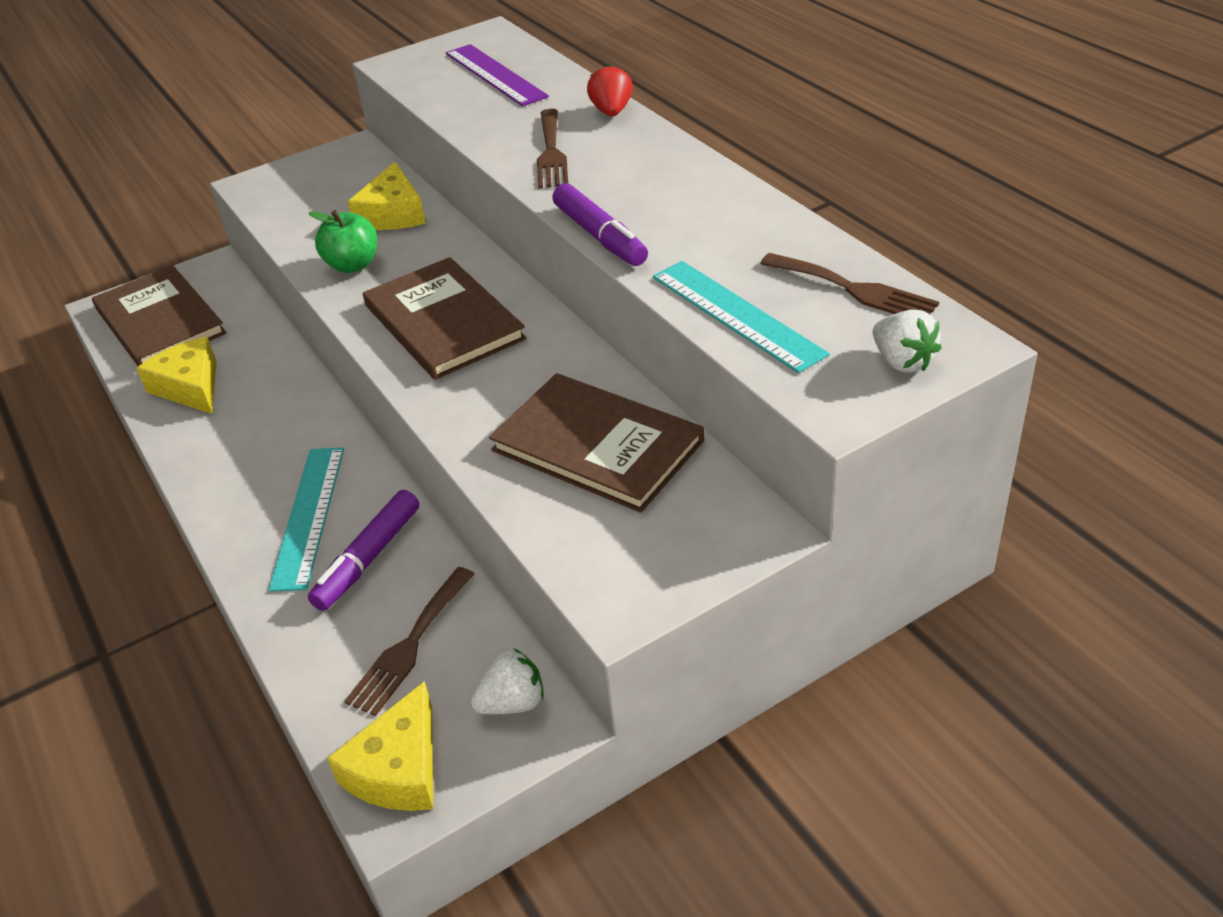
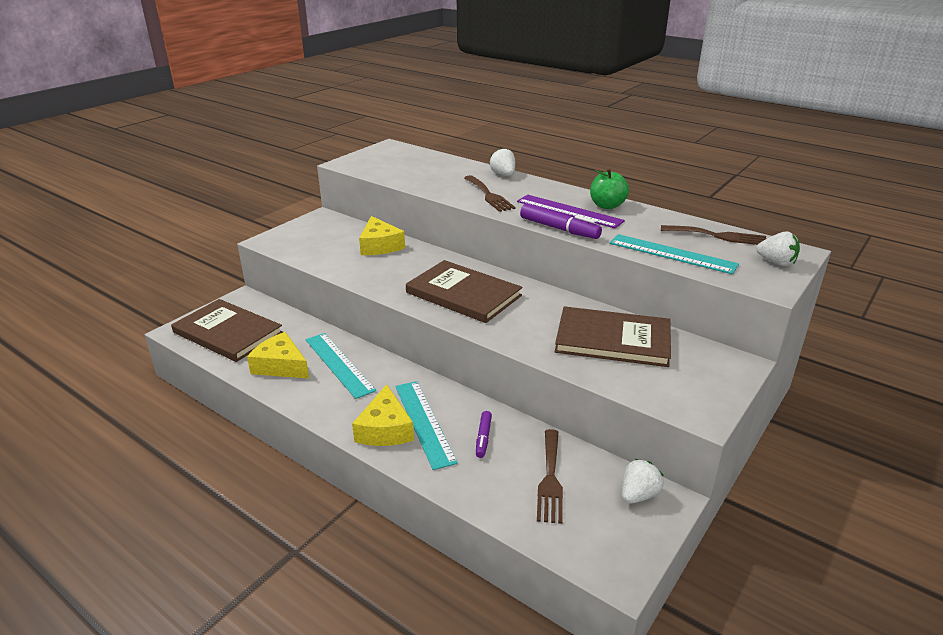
camera: 25 degrees left, 10 degrees down
green apple [308,210,377,273] -> green apple moved to [590,168,629,209]
purple marker [308,490,419,611] -> purple marker [476,411,492,458], size x0.59
yellow cheese [327,681,433,811] -> yellow cheese moved to [352,384,414,446]
purple ruler [446,44,549,106] -> purple ruler moved to [517,195,625,228]
red strawberry [587,64,633,116] -> white strawberry [490,148,515,176]
none -> turquoise ruler [306,333,376,399]

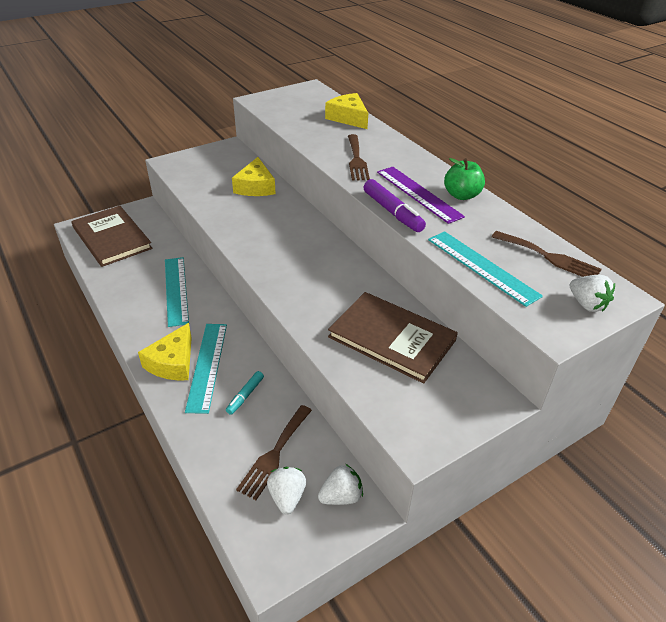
camera: 20 degrees right, 10 degrees up
yellow cheese [247,332,309,378] -> yellow cheese moved to [325,93,368,129]
brown book [406,260,522,323] -> none
purple marker [476,411,492,458] -> turquoise marker [226,371,264,415]
white strawberry [490,148,515,176] -> white strawberry moved to [267,467,306,515]

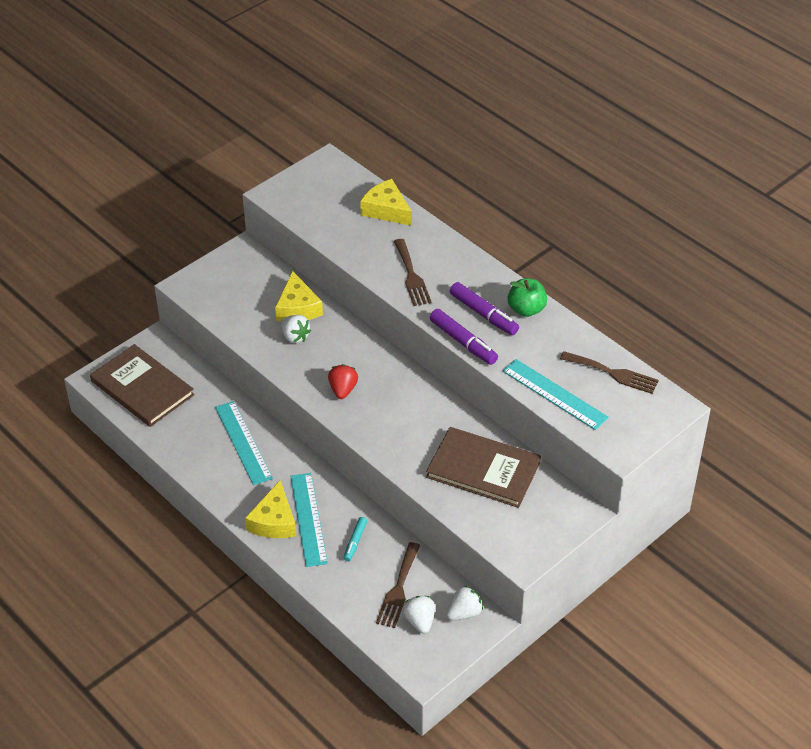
camera: 10 degrees left, 5 degrees up
purple ruler [377,167,465,224] -> purple marker [450,282,519,335]
white strawberry [570,275,615,312] -> white strawberry moved to [280,315,311,343]
none -> red strawberry [328,364,358,399]

